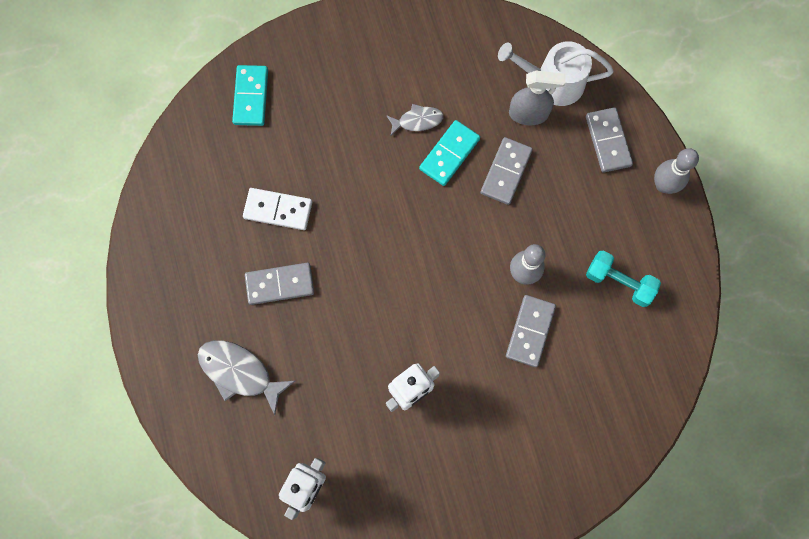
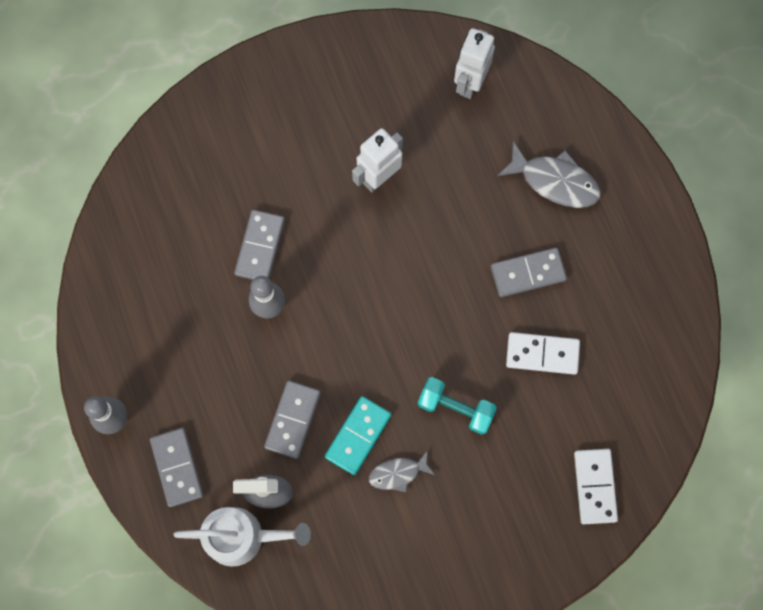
camera: 175 degrees right, 0 degrees up
turquoise domino [232,65,268,126] -> white domino [574,449,618,524]
turquoise dumbbell [586,251,661,307] -> turquoise dumbbell moved to [418,377,497,435]

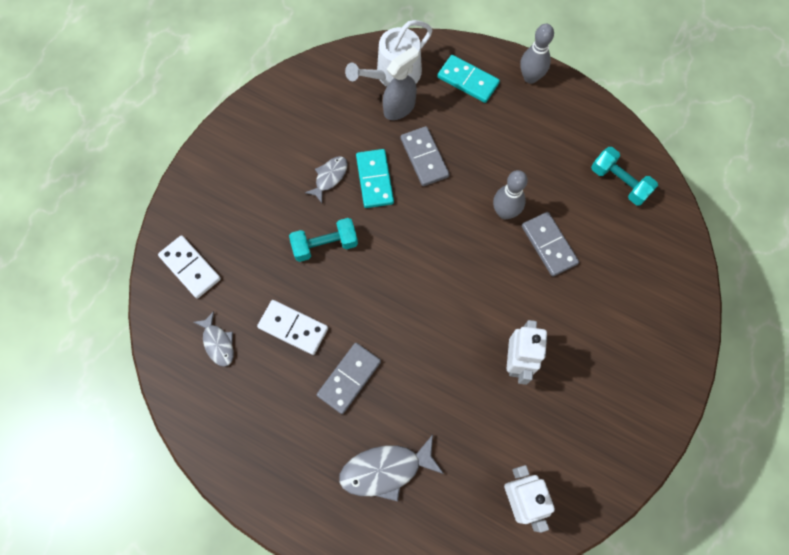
camera: 140 degrees right, 5 degrees down
grey domino [150,428,204,507] -> turquoise domino [437,55,500,103]
white domino [506,332,580,375] -> white domino turned 60 degrees clockwise [257,300,328,355]
none -> grey fish [194,311,234,367]
none -> turquoise dumbbell [591,147,658,206]

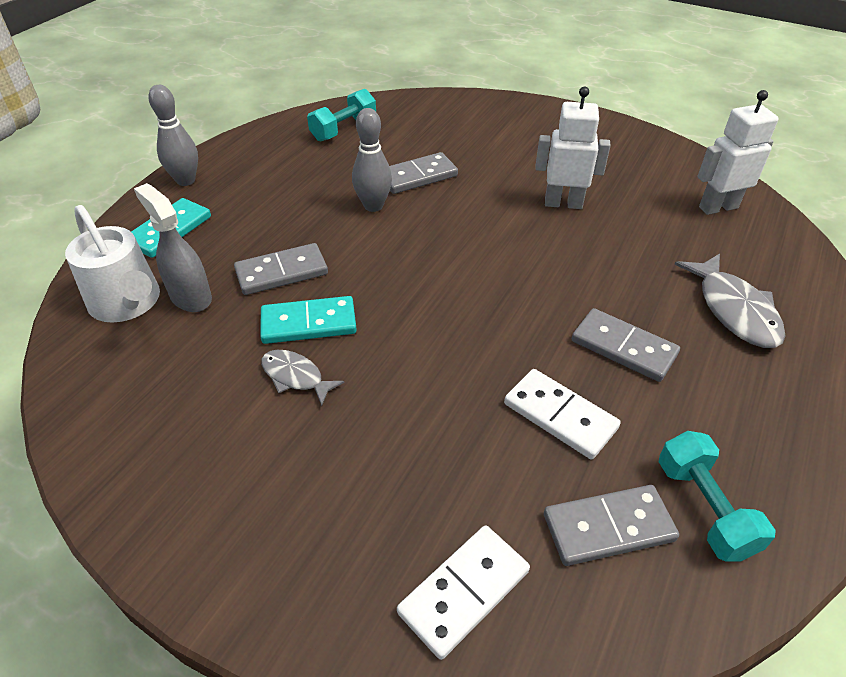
camera: 90 degrees left, 25 degrees down
grey fish [194,311,234,367] -> grey domino [544,485,679,566]
white domino [257,300,328,355] -> white domino turned 75 degrees counterclockwise [504,369,621,459]
turquoise dumbbell [289,218,358,262] -> turquoise dumbbell moved to [659,431,776,562]

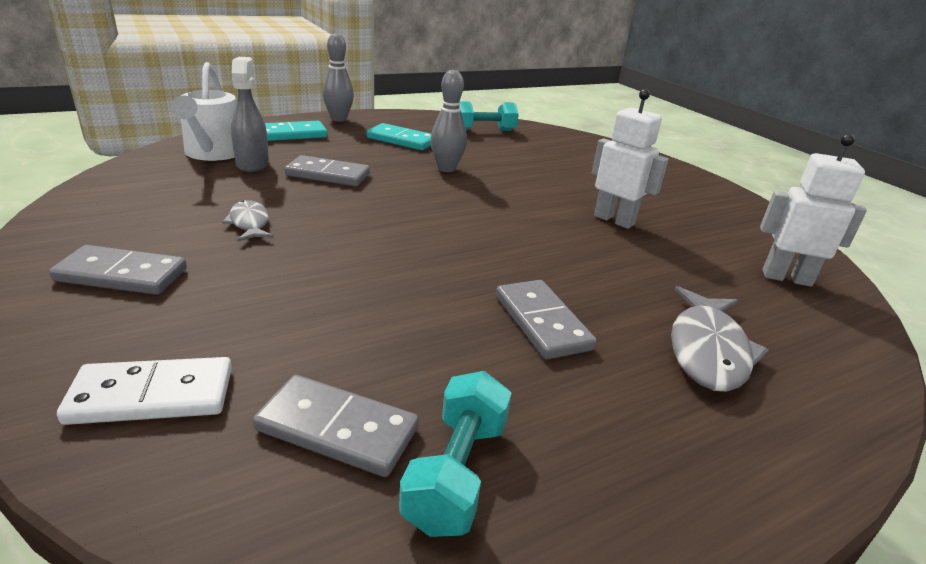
camera: 30 degrees right, 15 degrees down
turquoise domino [260,296,357,344] -> turquoise domino moved to [367,123,431,150]
grey domino [389,152,458,194] -> grey domino moved to [49,245,187,295]
white domino [504,369,621,459] -> none

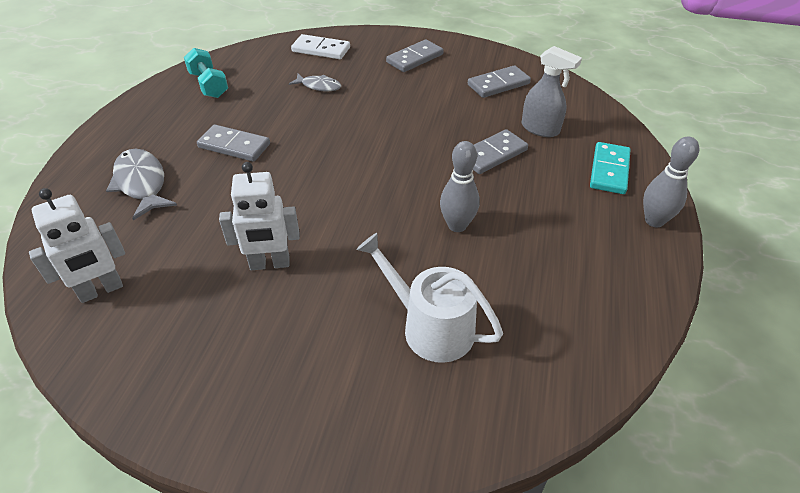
camera: 135 degrees right, 15 degrees up
white domino [57,357,232,425] -> white domino turned 75 degrees clockwise [291,34,350,59]
white watering can [171,62,237,161] -> white watering can moved to [356,233,503,363]
grey fish [222,200,274,241] -> grey fish moved to [289,74,341,92]
grey domino [253,375,419,477] -> grey domino moved to [468,65,531,98]
turquoise domino [367,123,431,150] -> none
turquoise dumbbell [459,101,519,131] -> none

